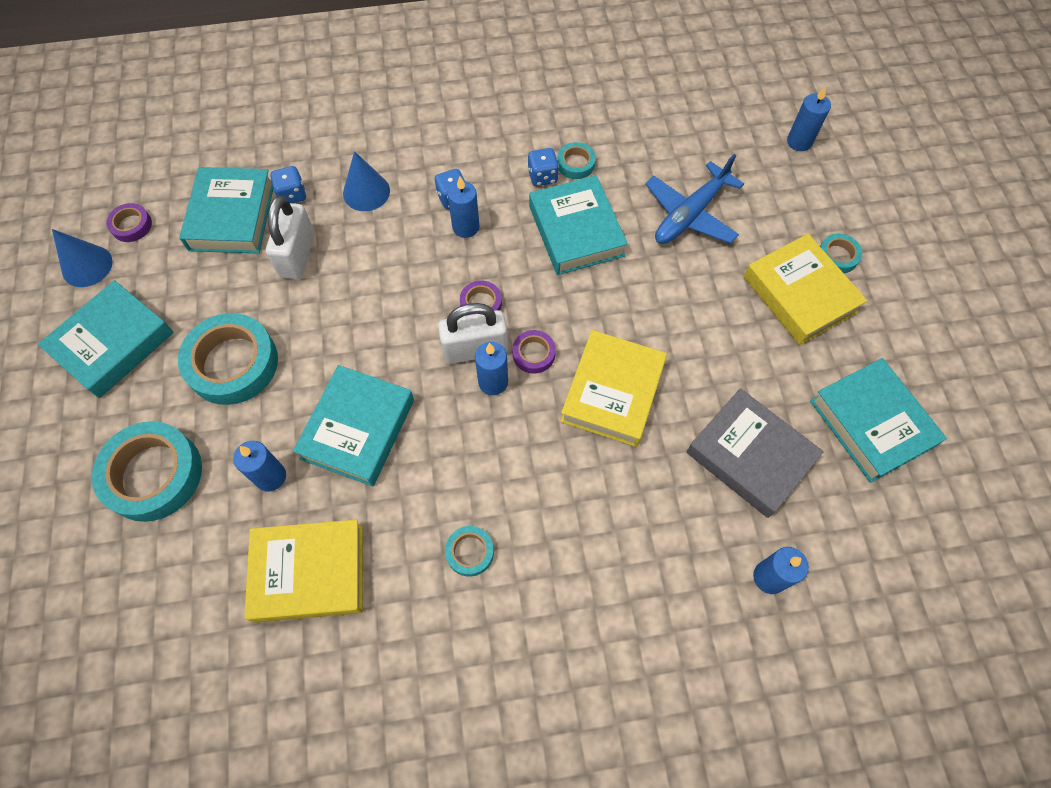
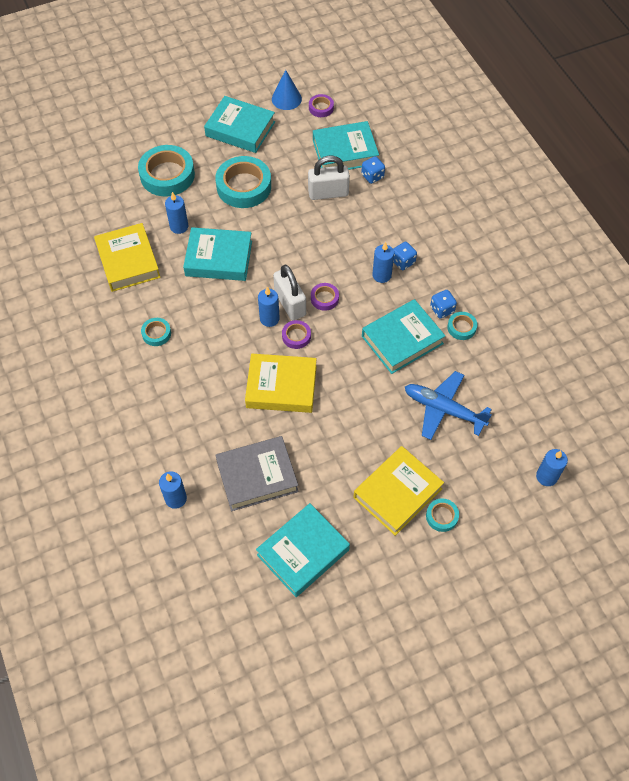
camera: 75 degrees right, 5 degrees down
blue cone [343,151,390,211] -> none
grey book [687,388,824,518] -> grey book turned 45 degrees clockwise [215,436,299,511]

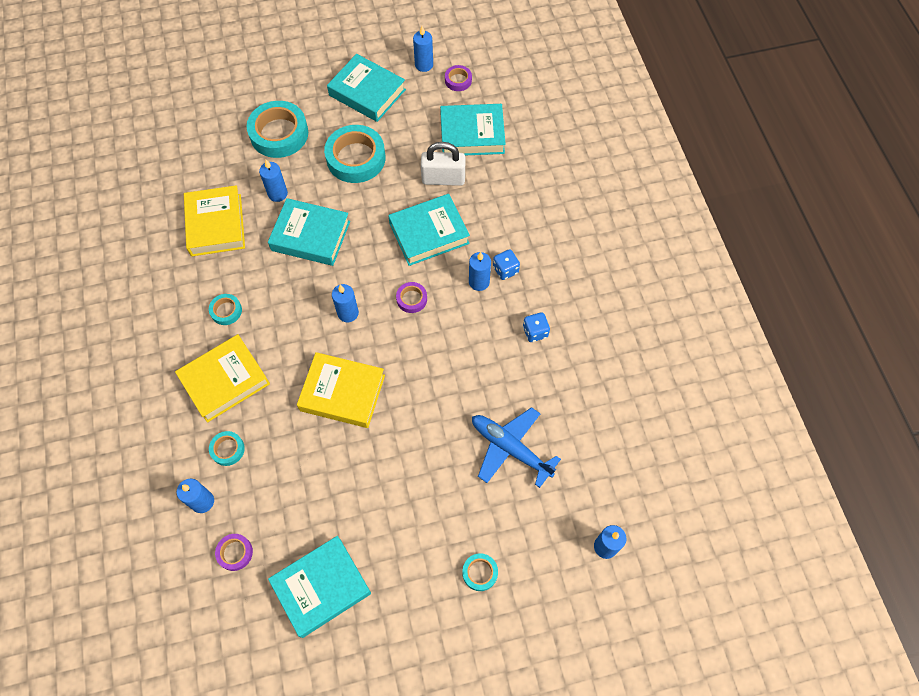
camera: 10 degrees right, 5 degrees up
grey book [215,436,299,511] -> none
blue cone [272,70,302,110] -> blue candle [413,26,433,72]
white padlock [273,265,306,320] -> none
purple tape [282,320,311,349] -> purple tape moved to [215,534,253,571]
yellow book [354,446,444,536] -> yellow book moved to [175,334,270,423]
blue dice [361,156,385,184] -> none
turquoise book [362,299,445,374] -> turquoise book moved to [388,194,470,266]
turquoise tape [447,312,477,340] -> turquoise tape moved to [209,431,245,466]

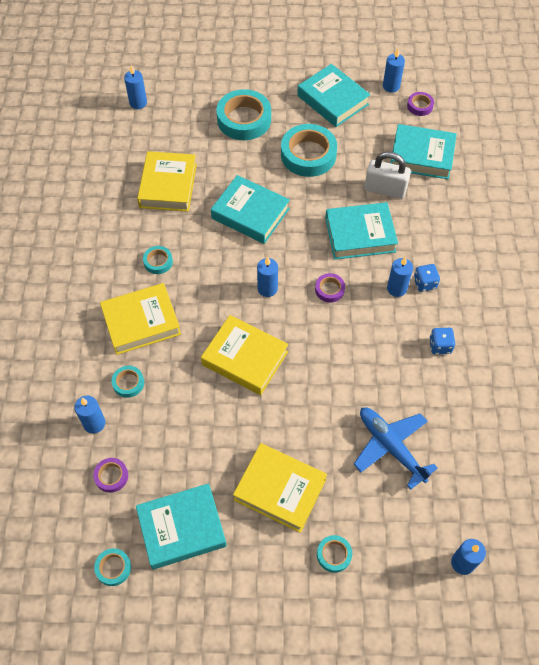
camera: 15 degrees right, 5 degrees down
blue candle [259,160,288,202] -> blue candle moved to [124,65,147,109]
none -> turquoise tape [94,548,131,586]
none -> yellow book [233,443,327,533]

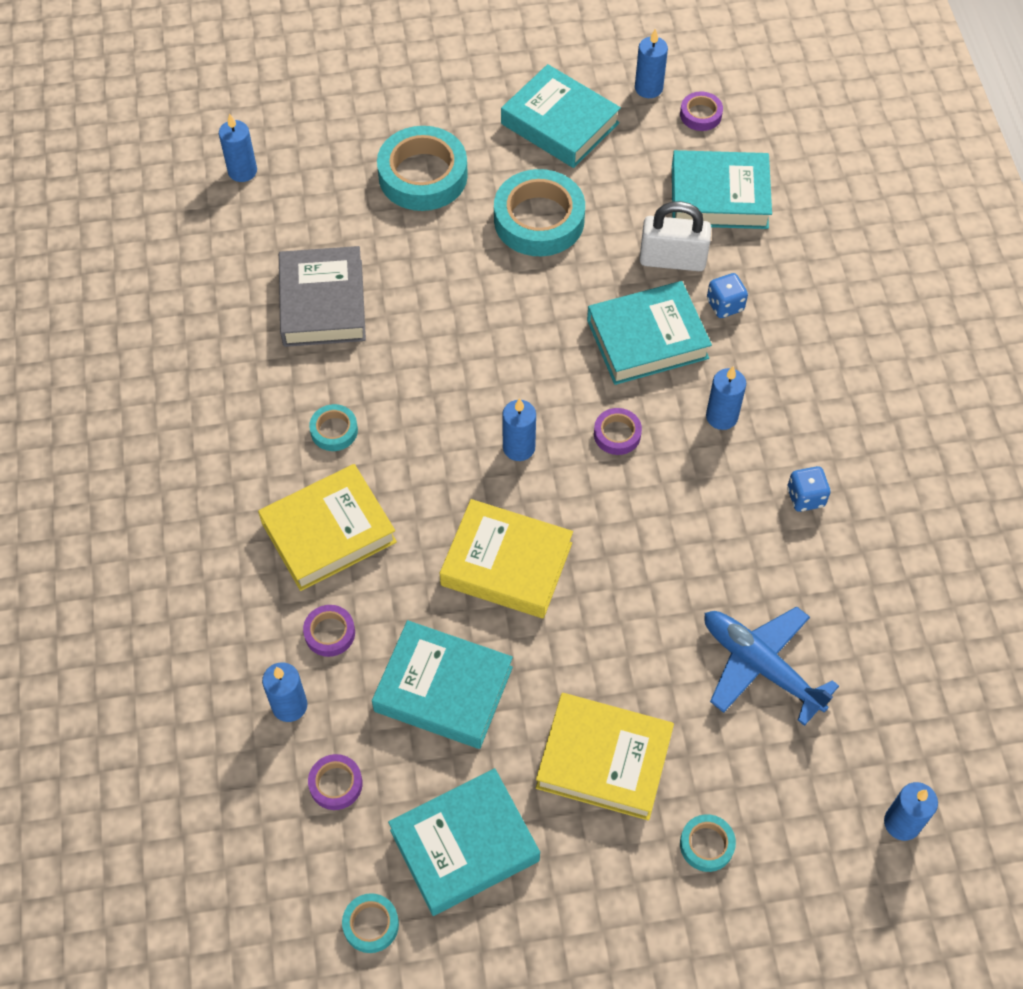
camera: 10 degrees left, 0 degrees up
turquoise tape [112,366,144,398] -> purple tape [303,605,355,657]
yellow book [137,151,197,212] -> grey book [279,246,366,347]
turquoise book [211,175,290,244] -> turquoise book moved to [372,620,513,749]
blue dice [414,264,440,292] -> blue dice moved to [707,273,748,318]

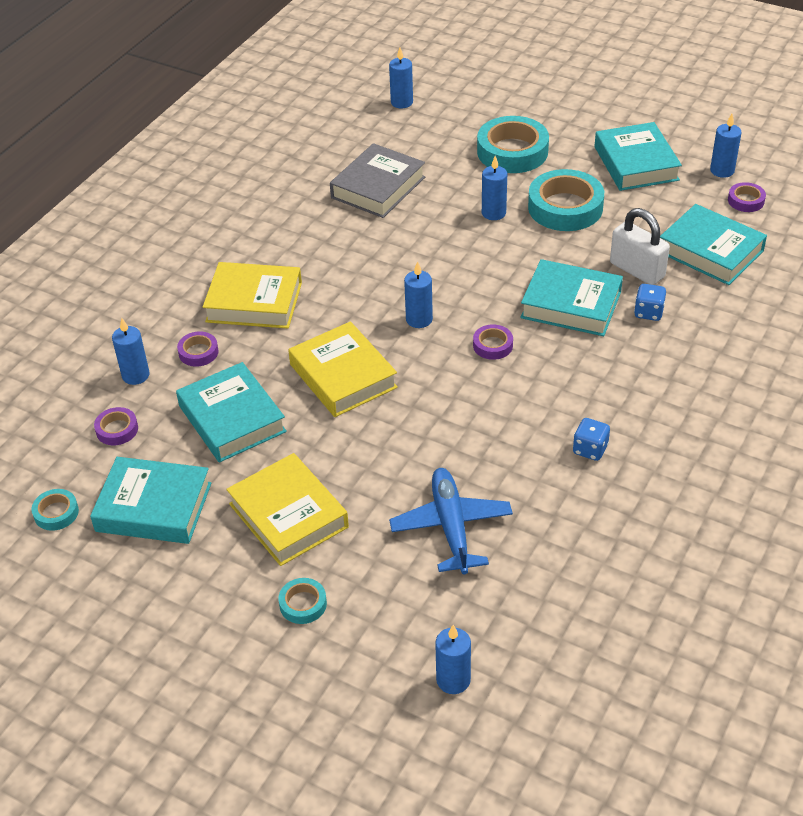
camera: 40 degrees right, 15 degrees down
turquoise tape [309,404,358,451] -> none
blue candle [706,366,746,430] -> blue candle moved to [482,156,507,220]

